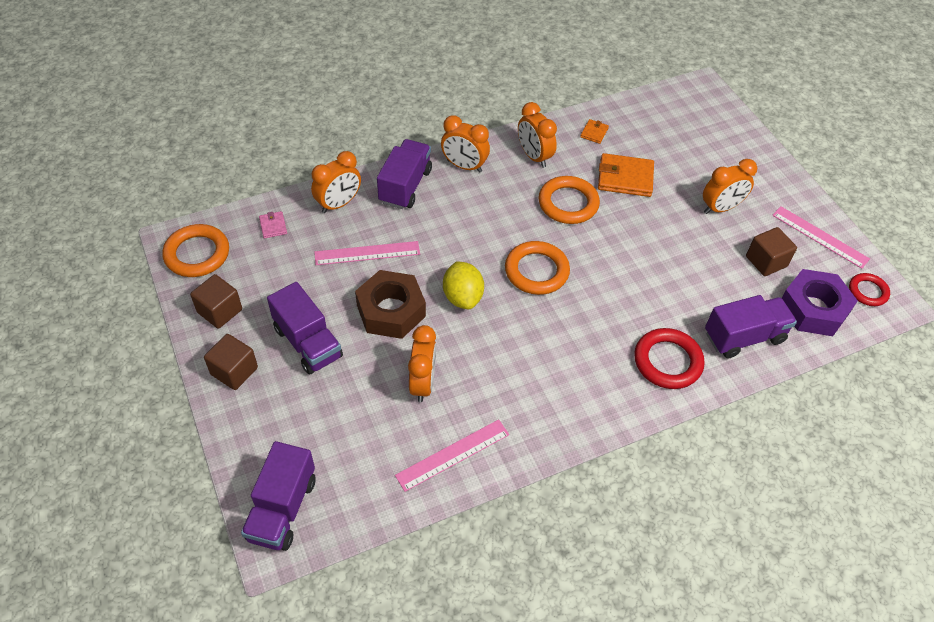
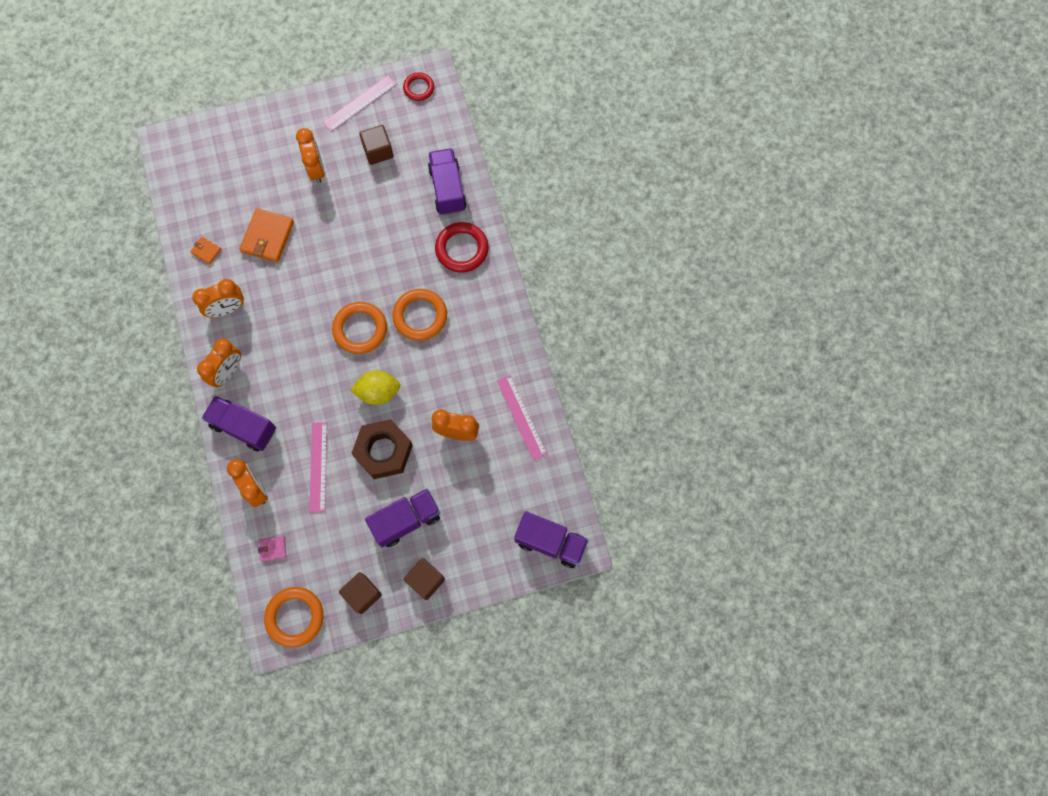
camera: 80 degrees left, 20 degrees up
orange ring [539,176,600,224] -> orange ring moved to [393,289,447,341]
purple nut [782,269,858,336] -> none

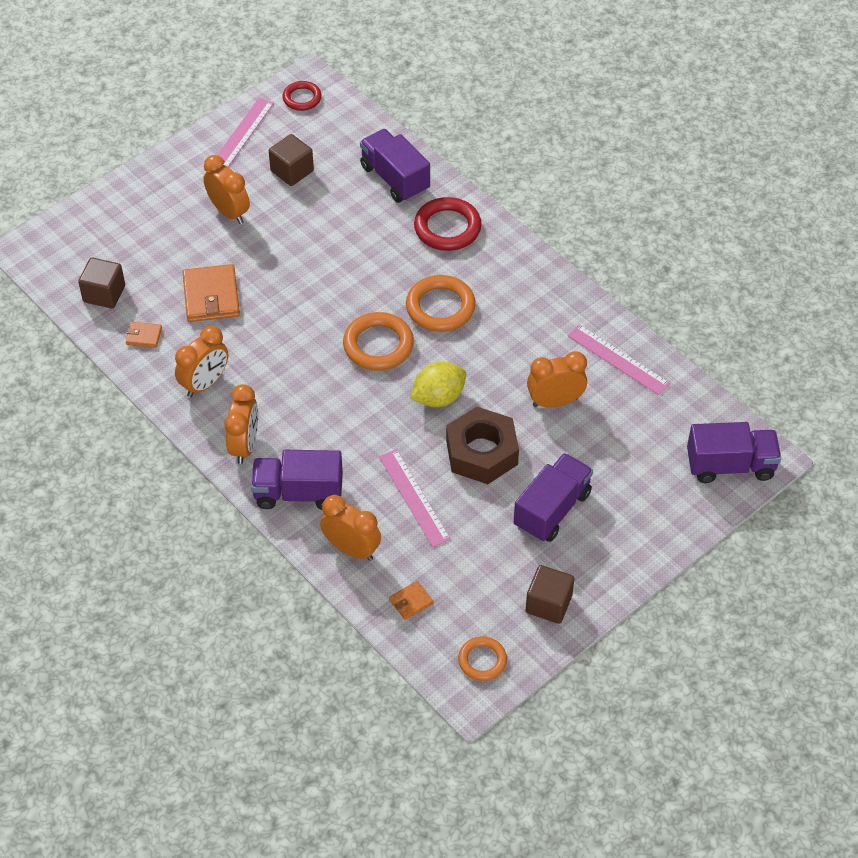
camera: 25 degrees left, 20 degrees down
pink wallet [258,536,287,562] -> orange wallet [389,581,433,620]
orange ring [264,587,324,648] -> orange ring [458,636,507,681], size x0.61
brown cube [404,558,445,600] -> brown cube moved to [78,258,125,308]

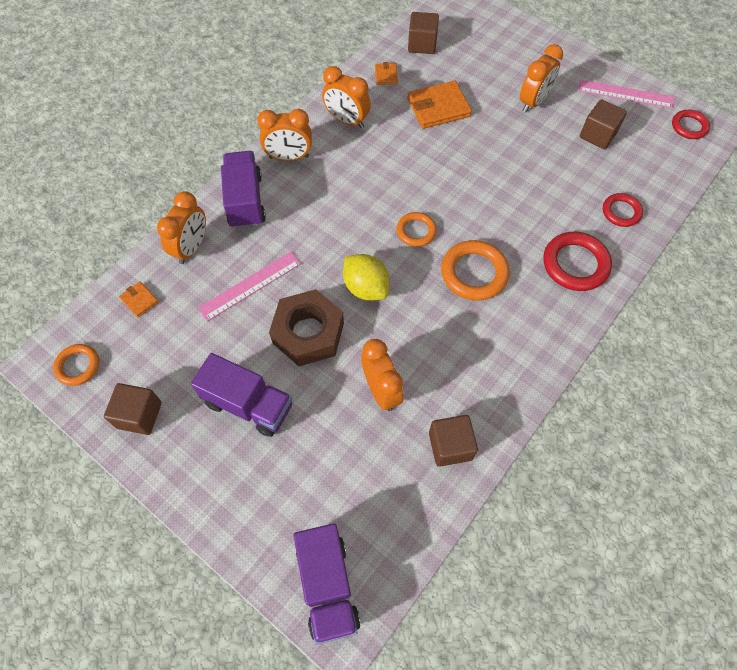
camera: 80 degrees right, 10 degrees up
orange ring [343,312,414,371] -> orange ring [396,212,437,247], size x0.61
purple truck [360,129,430,203] -> red ring [603,193,643,227]
pink ruler [567,324,670,395] -> brown cube [429,415,478,467]

